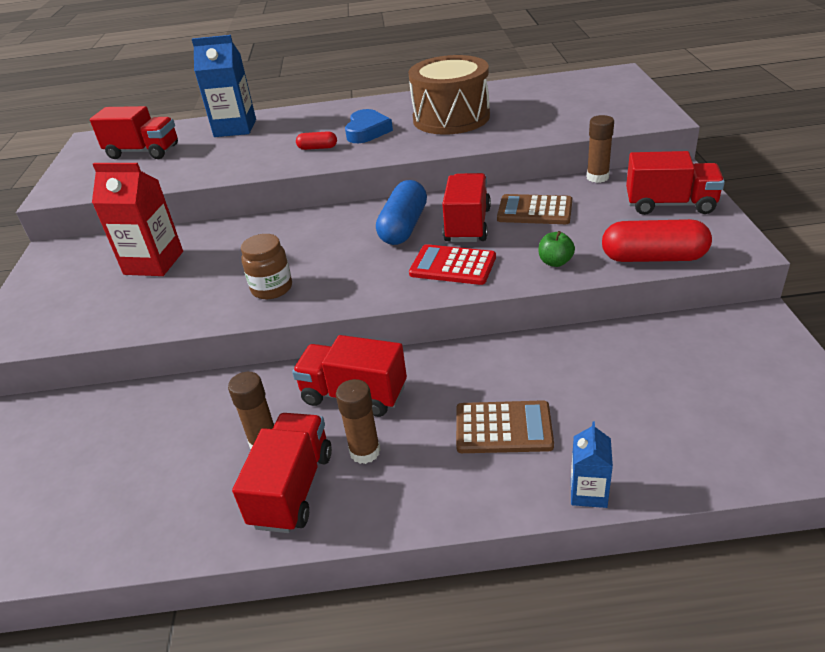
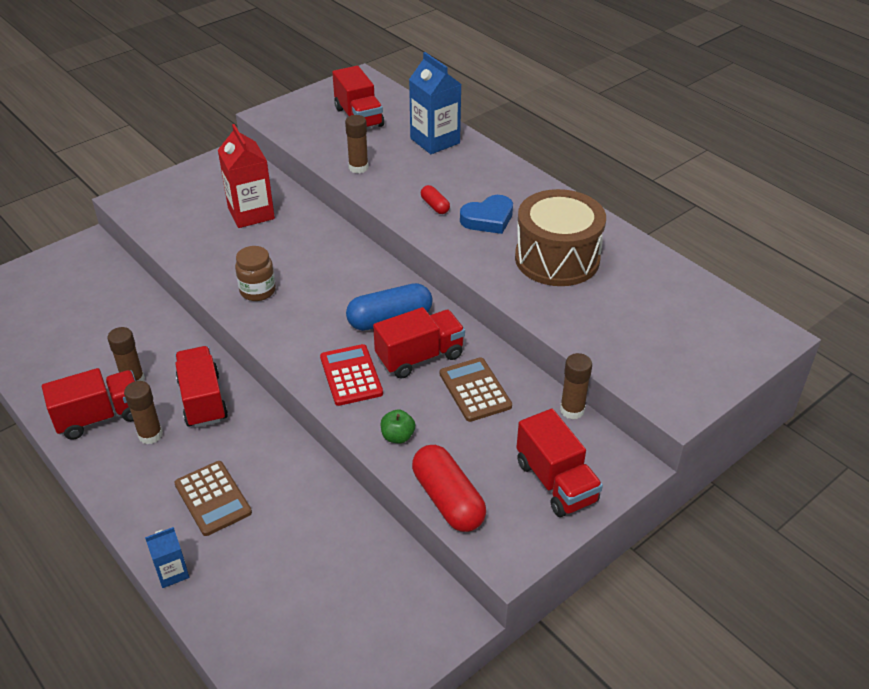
camera: 50 degrees right, 5 degrees up
none -> brown glue stick [345,115,369,173]

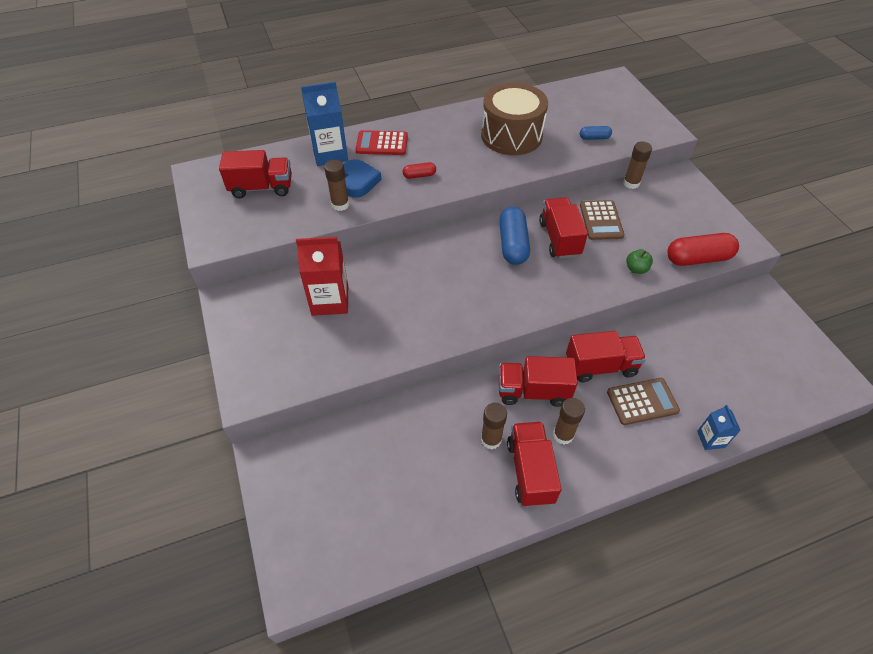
camera: 70 degrees left, 10 degrees up
brown jar [235,246,276,301] -> none
red calculator [320,344,383,406] -> red calculator moved to [355,130,408,155]
brown calculator [440,357,512,422] -> brown calculator turned 90 degrees counterclockwise [580,200,625,240]
blue heart [460,195,513,234] -> blue heart moved to [344,159,382,198]
red truck [516,409,603,517] -> red truck moved to [566,331,646,382]
none -> blue capsule [580,126,612,140]

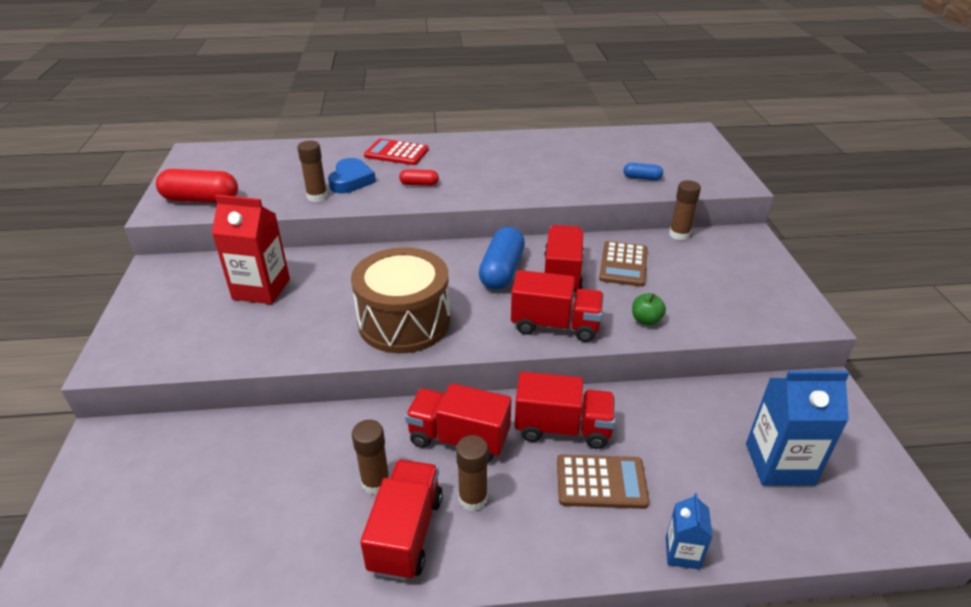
camera: 15 degrees right, 15 degrees down
red truck [219,150,292,198] -> red truck moved to [511,270,604,342]
blue carton [301,81,348,166] -> blue carton moved to [746,371,850,486]
brown drum [481,82,548,155] -> brown drum moved to [351,247,450,353]
red capsule [667,233,739,266] -> red capsule moved to [156,169,238,203]

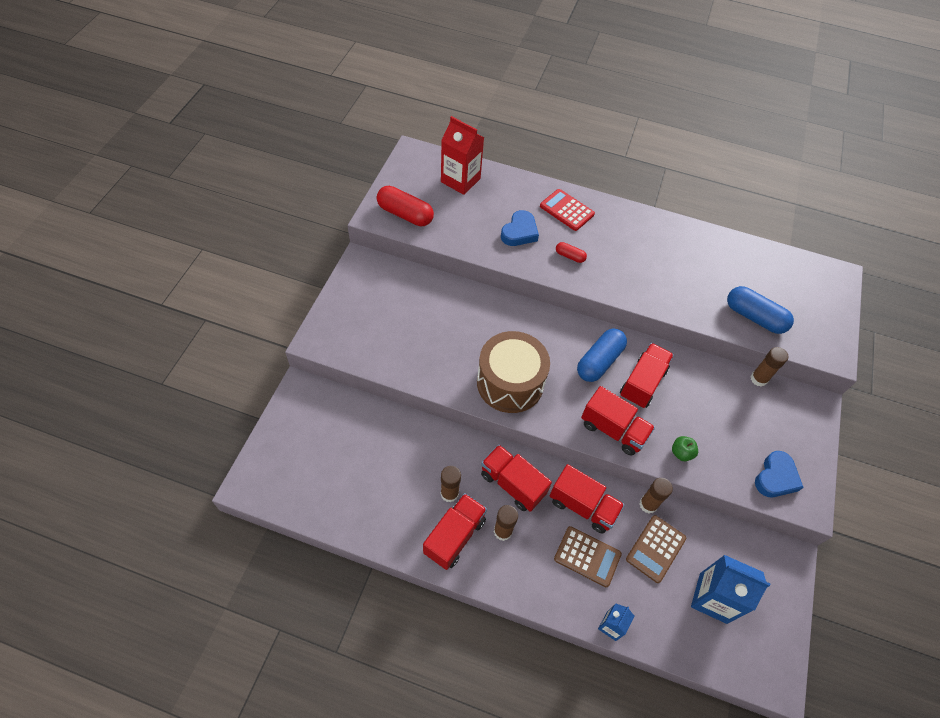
camera: 20 degrees right, 20 degrees up
red carton [212,195,290,304] -> red carton moved to [441,116,484,195]
brown glue stick [297,141,328,202] -> brown glue stick moved to [640,478,673,514]
brown calculator [599,241,647,287] -> brown calculator moved to [626,515,686,583]
blue capsule [624,163,663,180] -> blue capsule [727,286,794,334], size x1.97
none -> blue heart [755,451,804,497]

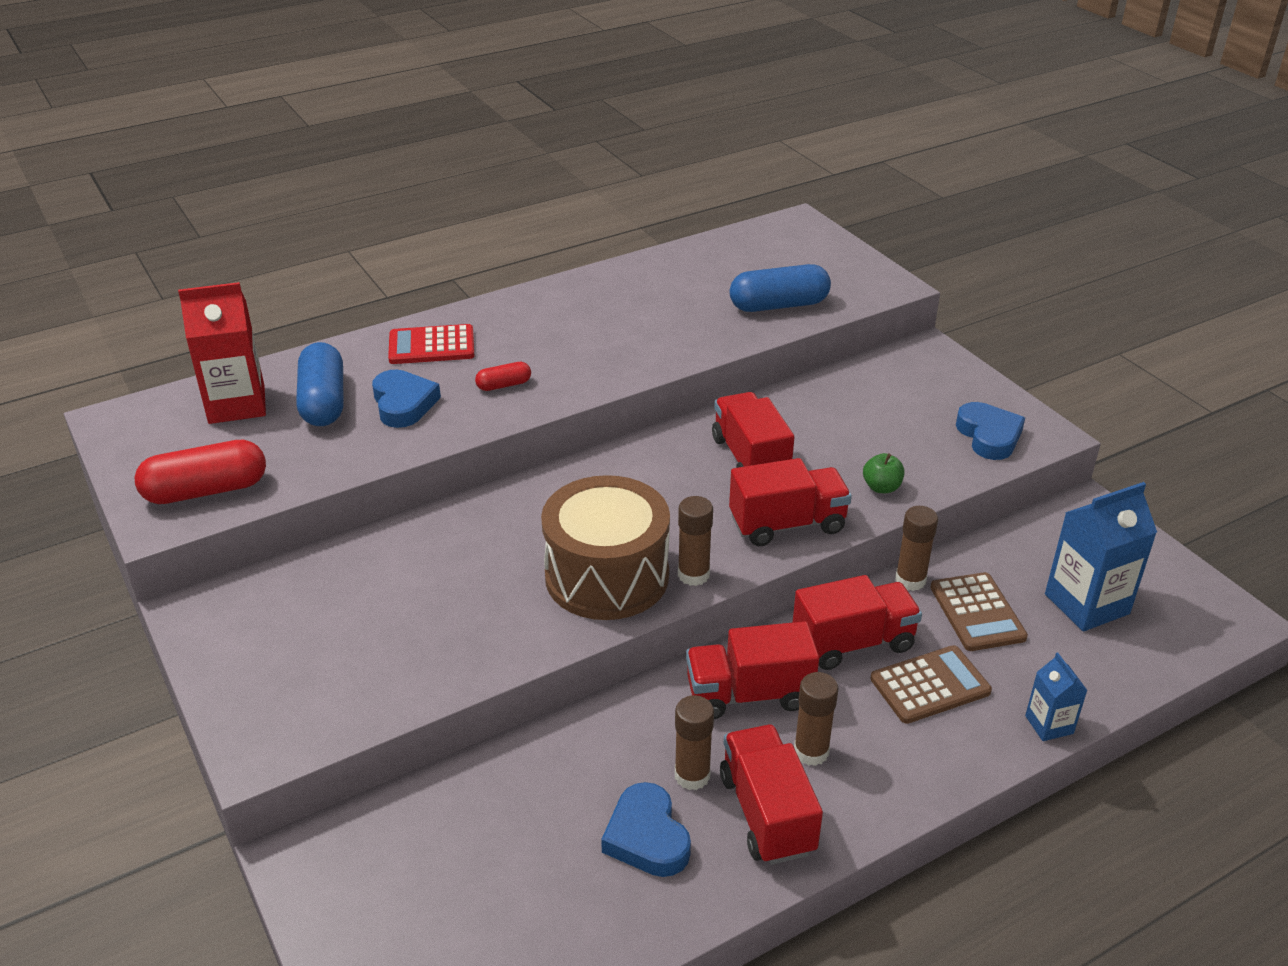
camera: 45 degrees left, 20 degrees down
blue capsule [577,329,627,382] -> blue capsule moved to [296,342,343,426]
brown glue stick [750,347,788,386] -> brown glue stick moved to [678,496,713,586]
none -> blue heart [601,782,691,877]

